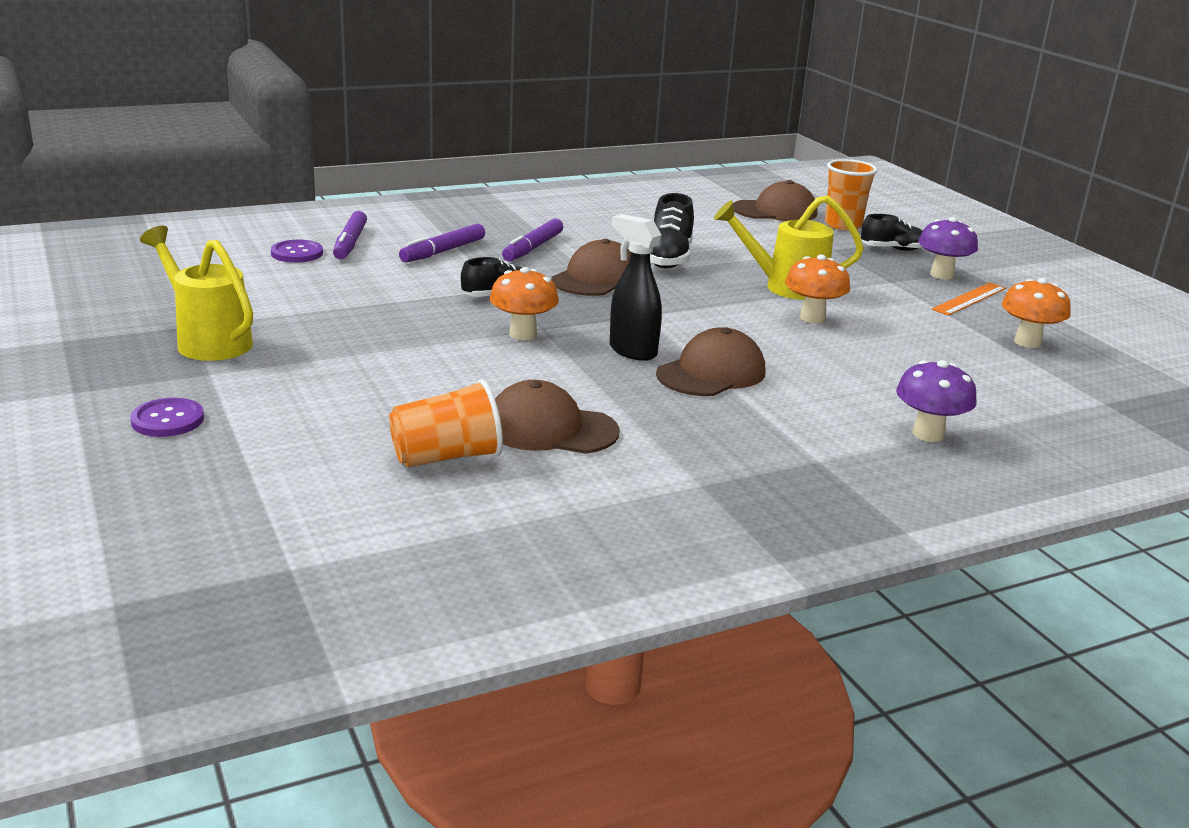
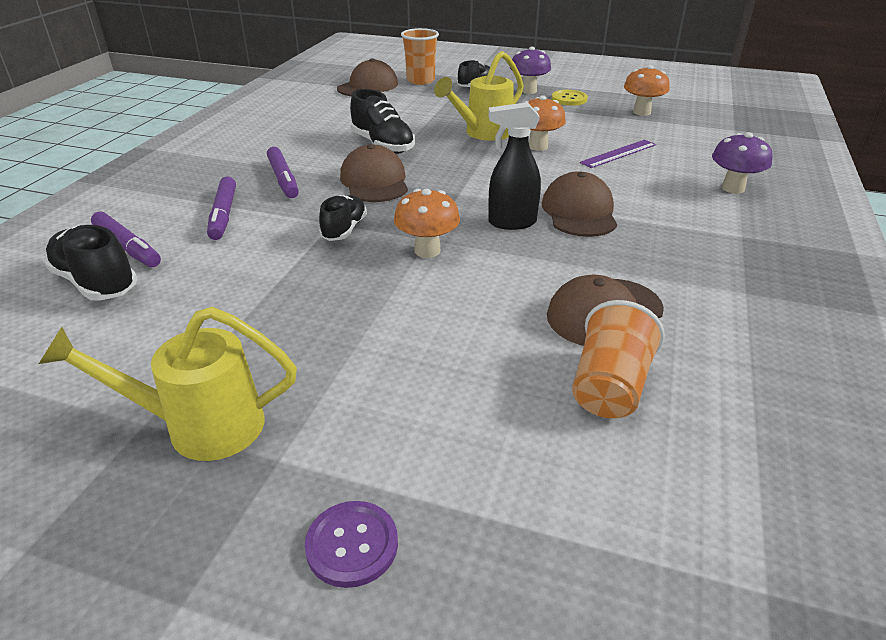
camera: 45 degrees left, 10 degrees up
purple button [271,240,323,263] -> black shoe [43,225,137,301]
orange ruler [932,282,1006,316] -> yellow button [552,90,588,106]
none -> purple ruler [580,140,656,168]

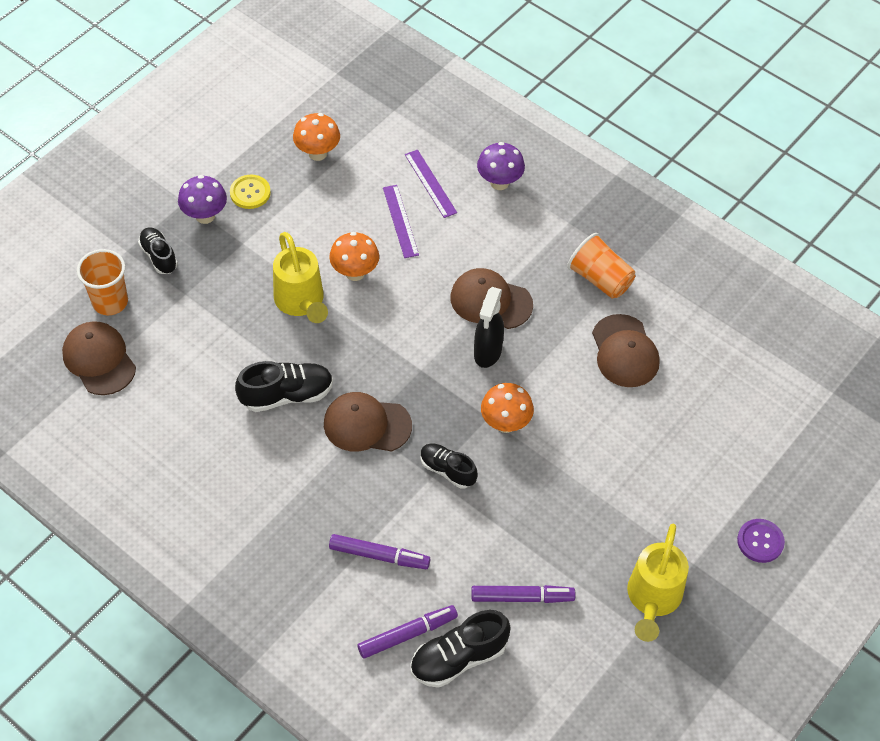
camera: 70 degrees left, 20 degrees up
purple marker [267,147,299,198] -> purple marker moved to [471,585,575,603]
orange cup [572,300,665,418] -> orange cup moved to [567,233,635,299]
none -> purple ruler [405,150,457,218]

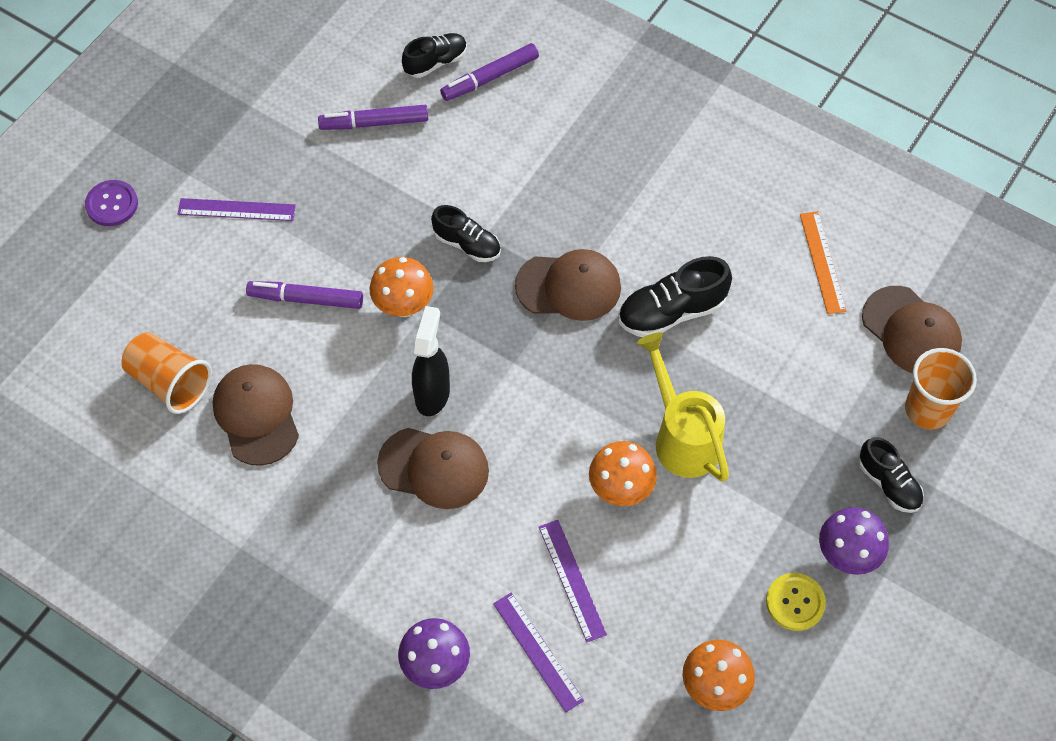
camera: 175 degrees right, 5 degrees up
purple marker [329,534,430,569] -> purple marker moved to [246,281,363,309]
black shoe [410,610,511,688] -> black shoe [402,33,467,78], size x0.66
orange cup [567,233,635,299] -> orange cup moved to [121,332,212,414]
yellow watering can [627,524,689,642] -> none
none -> purple ruler [178,198,296,221]
none -> orange ruler [800,211,847,314]

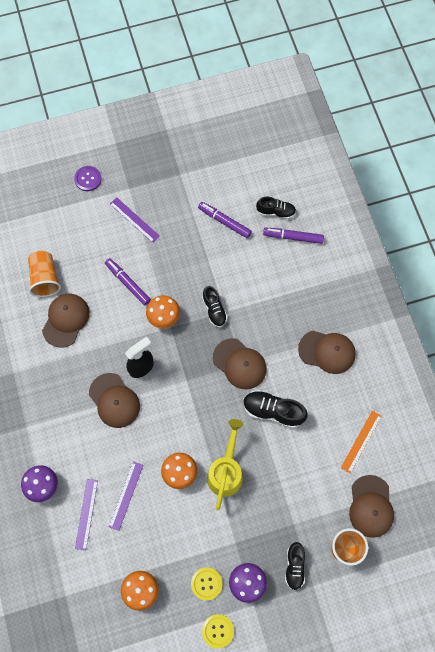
camera: 40 degrees right, 10 degrees up
none -> yellow button [202,614,234,648]
none -> brown cap [298,331,356,374]

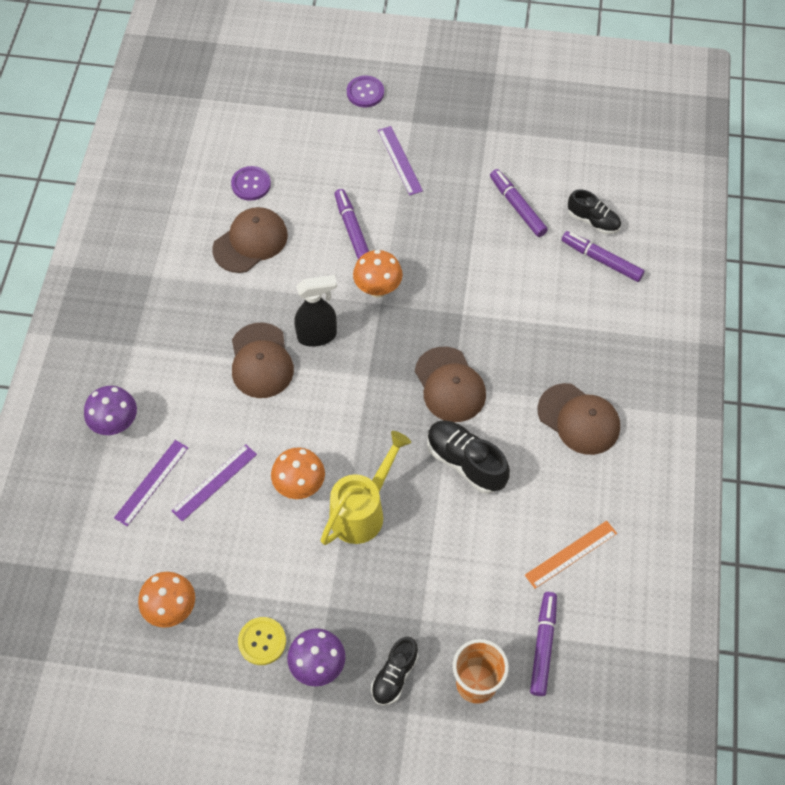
camera: 25 degrees right, 10 degrees down
orange cup [28,251,61,297] -> purple button [231,166,271,201]
black shoe [202,286,227,327] -> none
yellow button [202,614,234,648] -> none
brown cap [349,475,394,538] -> purple marker [530,592,557,696]

